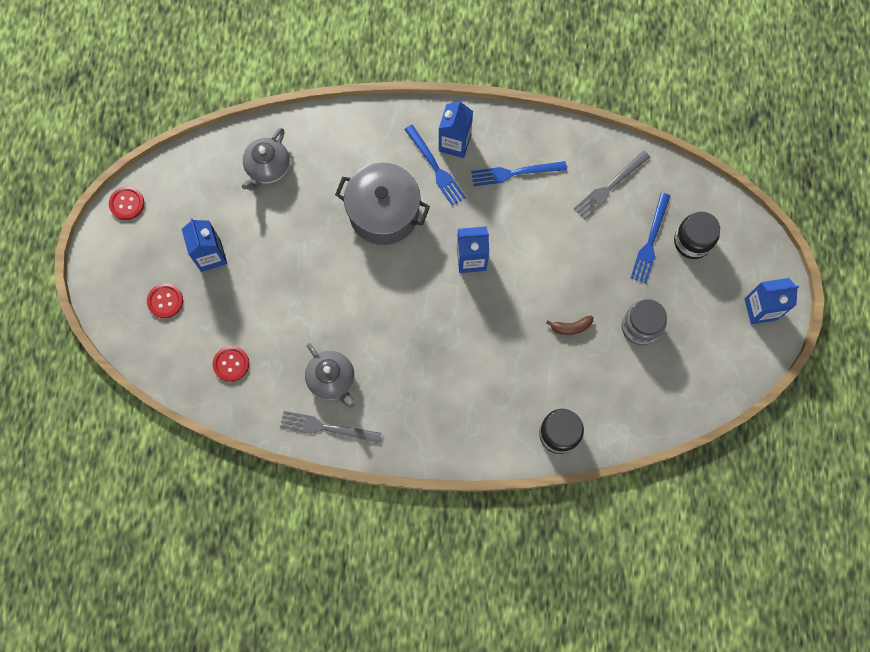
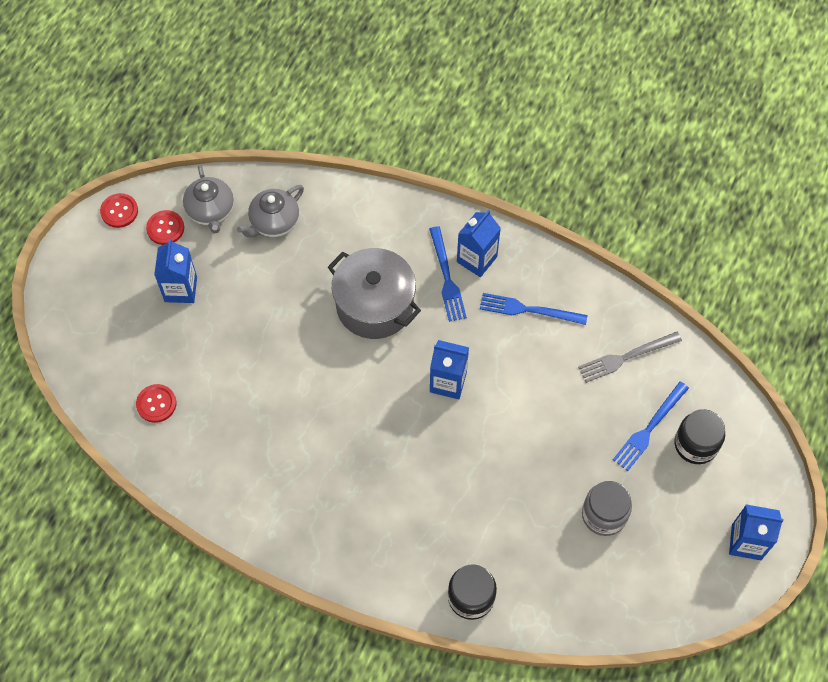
camera: 20 degrees right, 10 degrees down
red button [147,283,183,318] -> red button moved to [146,210,184,245]
grey fork [280,411,382,443] -> none
grey teapot [305,343,354,408] -> grey teapot moved to [183,165,234,233]
brown banana [546,316,593,335] -> none

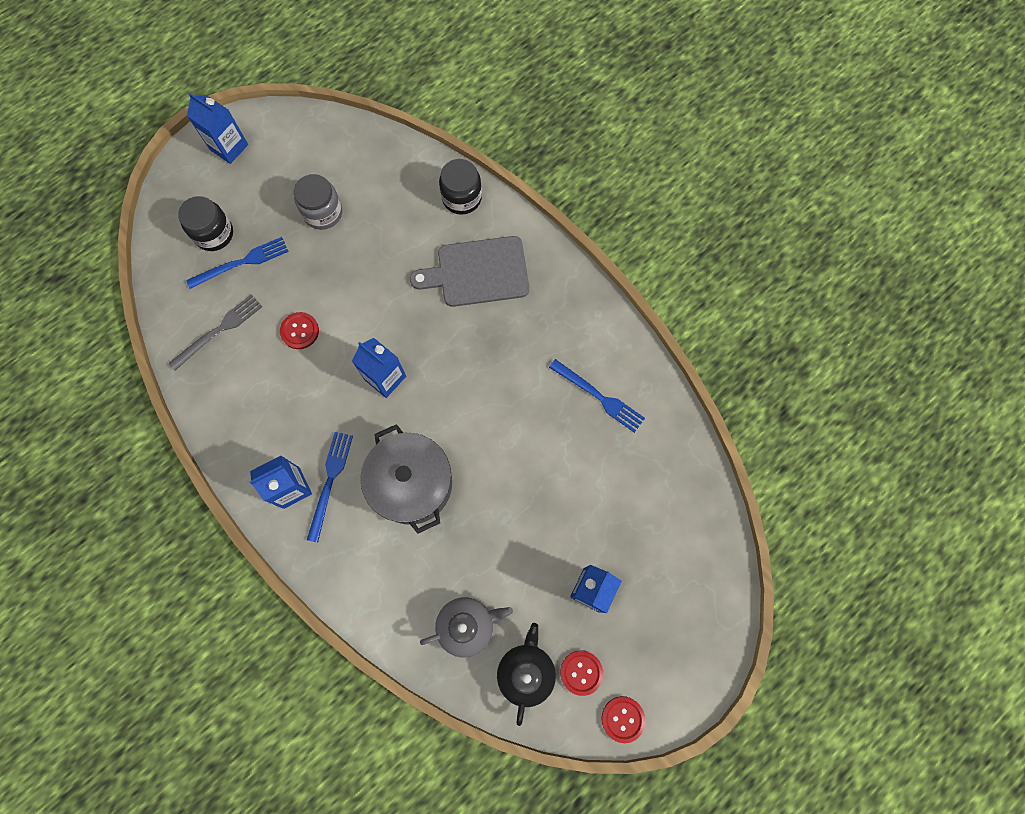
camera: 155 degrees left, 10 degrees up
red button [136,384,176,423] -> red button moved to [280,312,319,349]
grey teapot [183,165,234,233] -> black teapot [497,623,556,726]
blue fork [480,293,587,325] -> blue fork moved to [549,359,645,433]
grey fork [578,332,682,383] -> grey fork turned 45 degrees counterclockwise [169,294,262,371]
none -> grey cutting board [410,236,529,307]

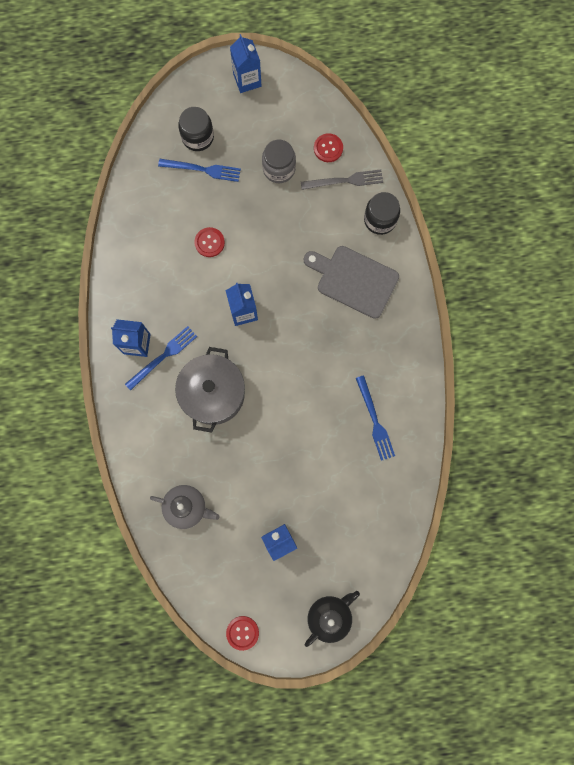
camera: 35 degrees right, 5 degrees up
grey fork [169,294,262,371] -> grey fork moved to [301,169,383,190]
black teapot [497,623,556,726] -> black teapot moved to [304,591,360,647]
red button [560,650,603,696] -> red button moved to [314,133,343,162]

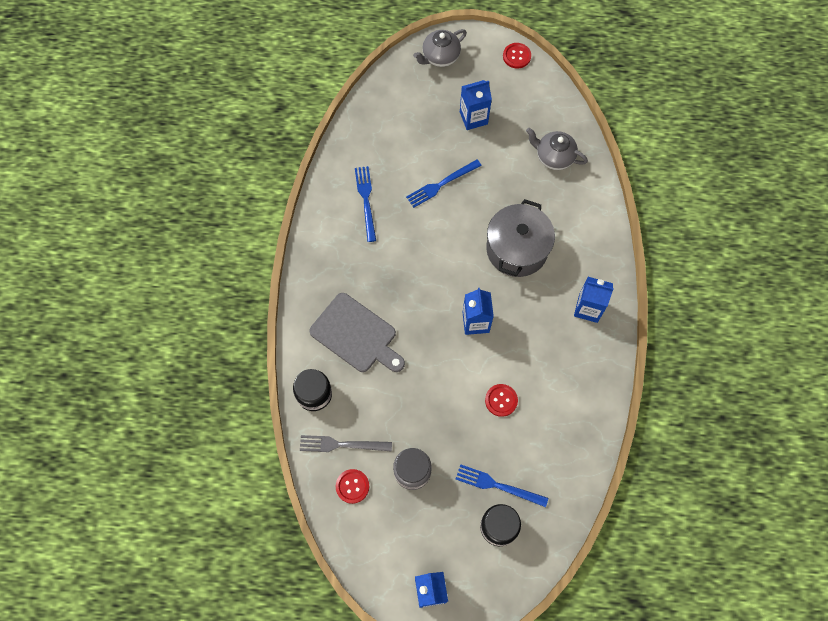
camera: 170 degrees left, 10 degrees down
blue fork [125,326,197,391] -> blue fork moved to [406,160,482,208]
black teapot [304,591,360,647] -> grey teapot [413,29,467,67]

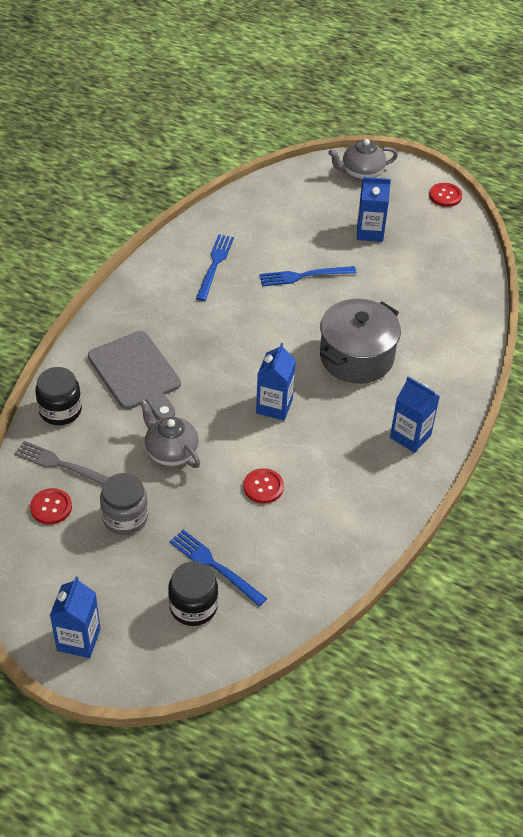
camera: 20 degrees right, 20 degrees down
grey teapot [526,128,588,170] -> grey teapot moved to [140,400,200,468]

